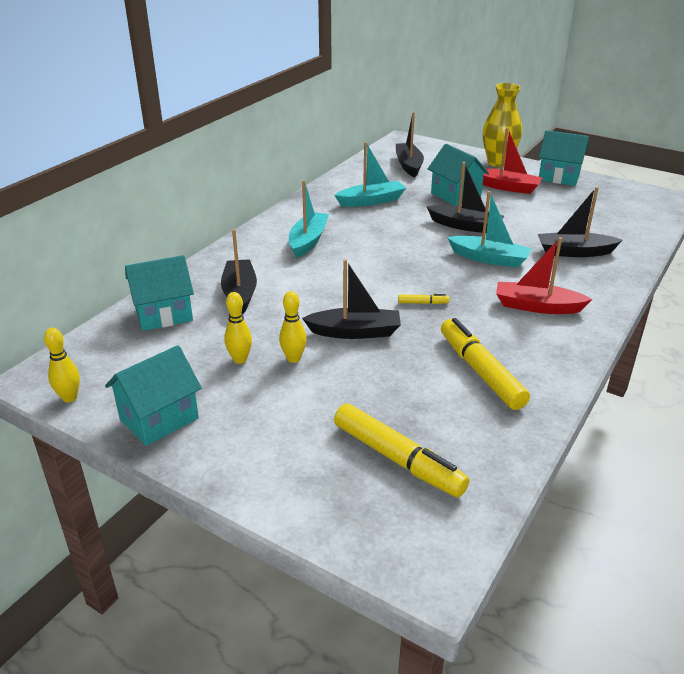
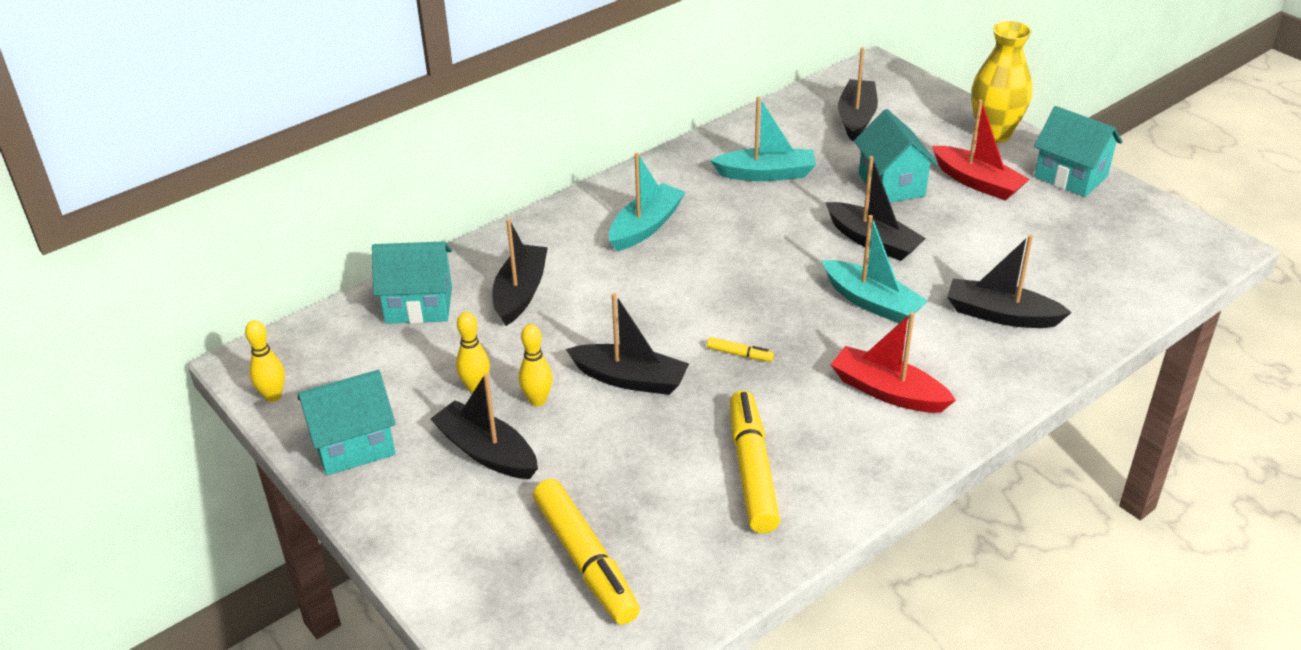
camera: 20 degrees right, 5 degrees up
none -> black boat [430,373,538,479]

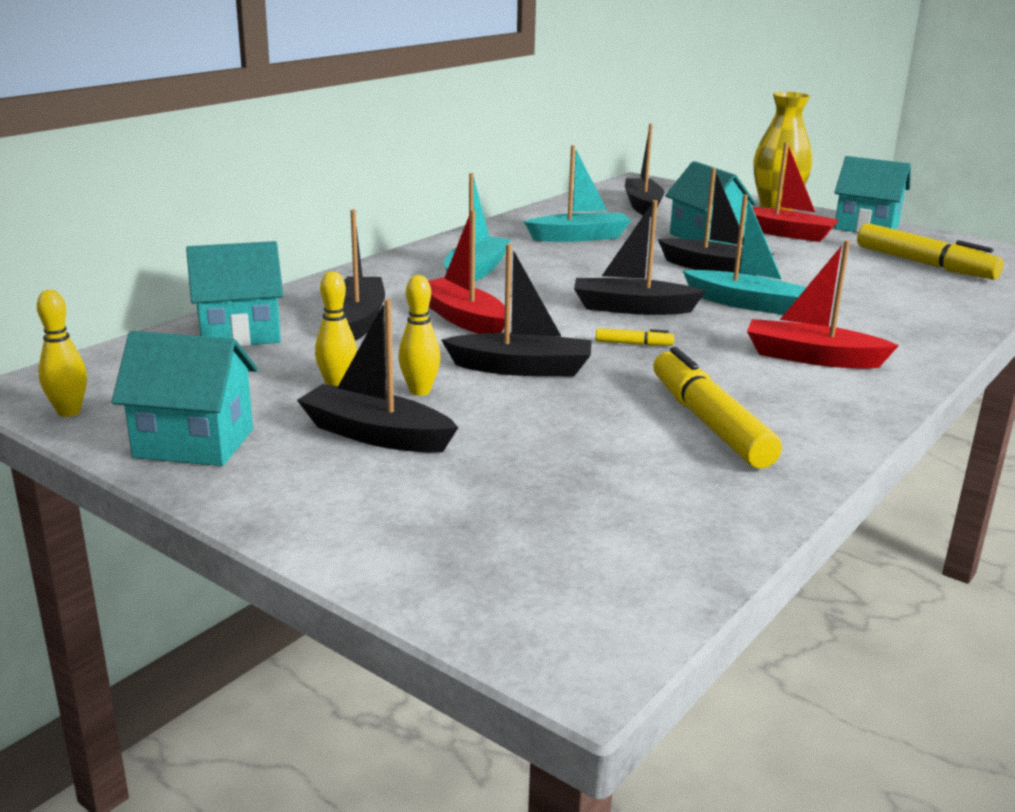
camera: 15 degrees left, 15 degrees down
turquoise house [298,370,396,476] -> turquoise house turned 45 degrees clockwise [112,331,258,466]
yellow marker [533,479,640,625] -> yellow marker moved to [857,223,1004,279]
black boat [947,234,1072,328] -> black boat moved to [574,200,706,315]
none -> red boat [428,210,505,334]

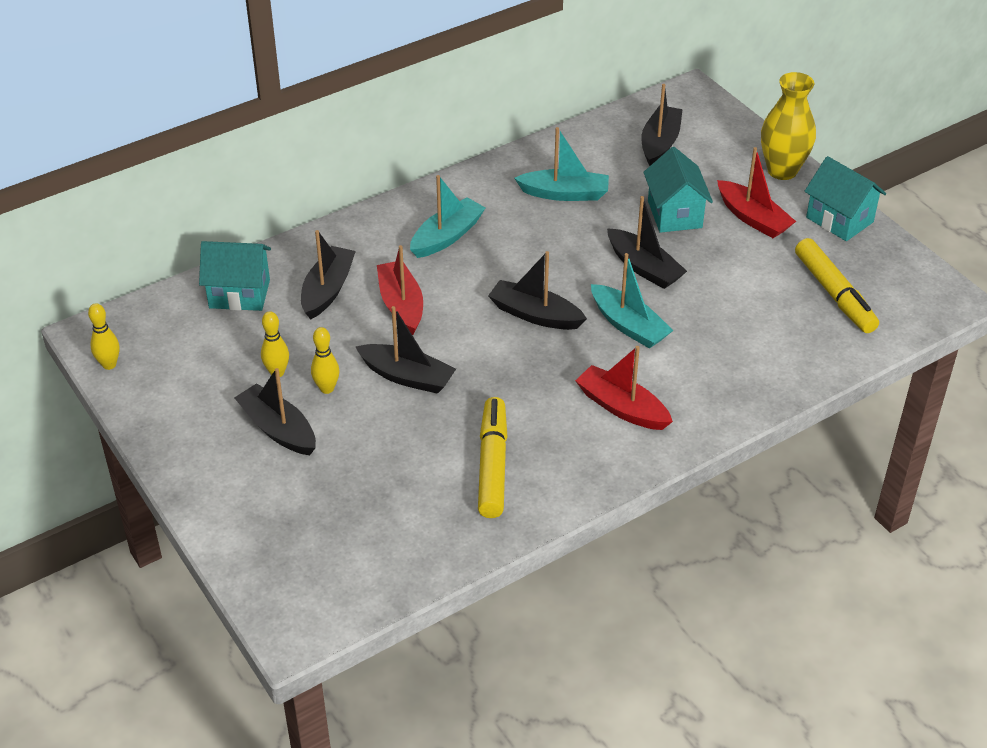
camera: 20 degrees right, 20 degrees up
turquoise house [112,331,258,466] -> none
yellow marker [596,328,674,346] -> none

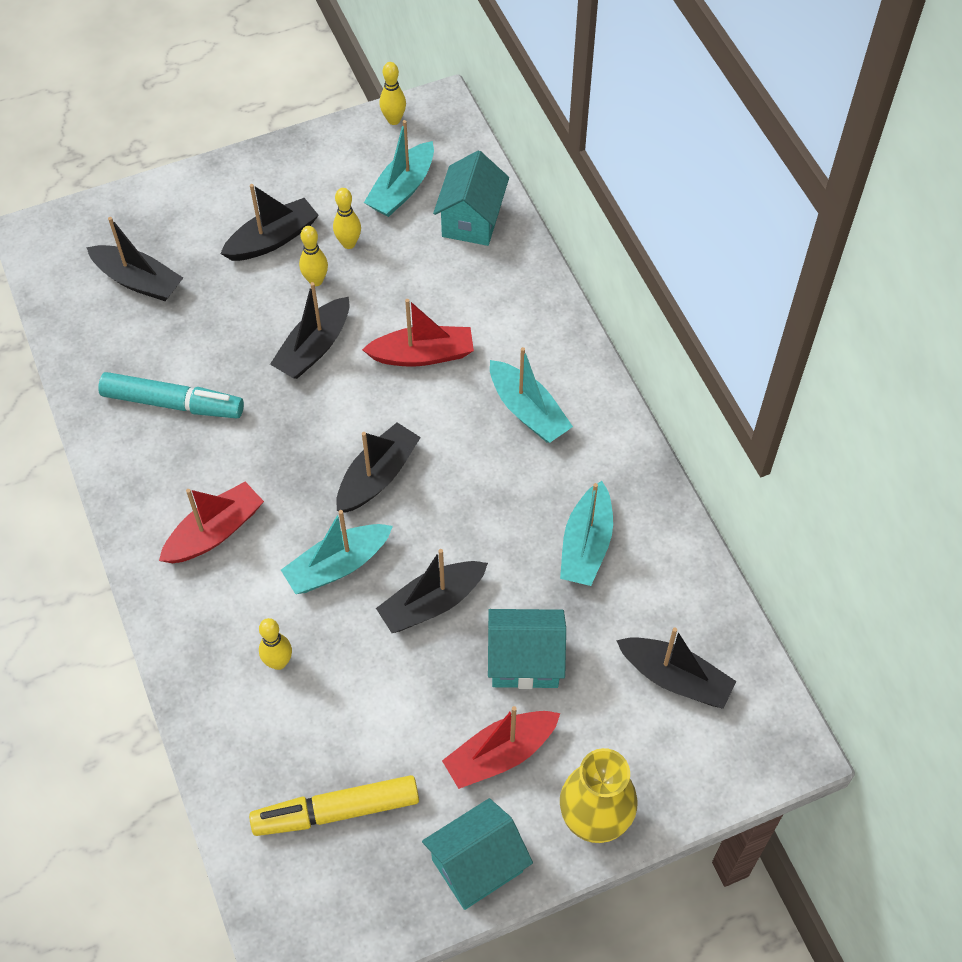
camera: 100 degrees right, 15 degrees up
black boat [301,230,356,320] -> black boat moved to [86,217,183,301]
yellow marker [478,397,508,518] -> turquoise marker [98,372,244,418]
none -> yellow bowling pin [259,618,292,670]
none -> turquoise boat [364,120,434,217]

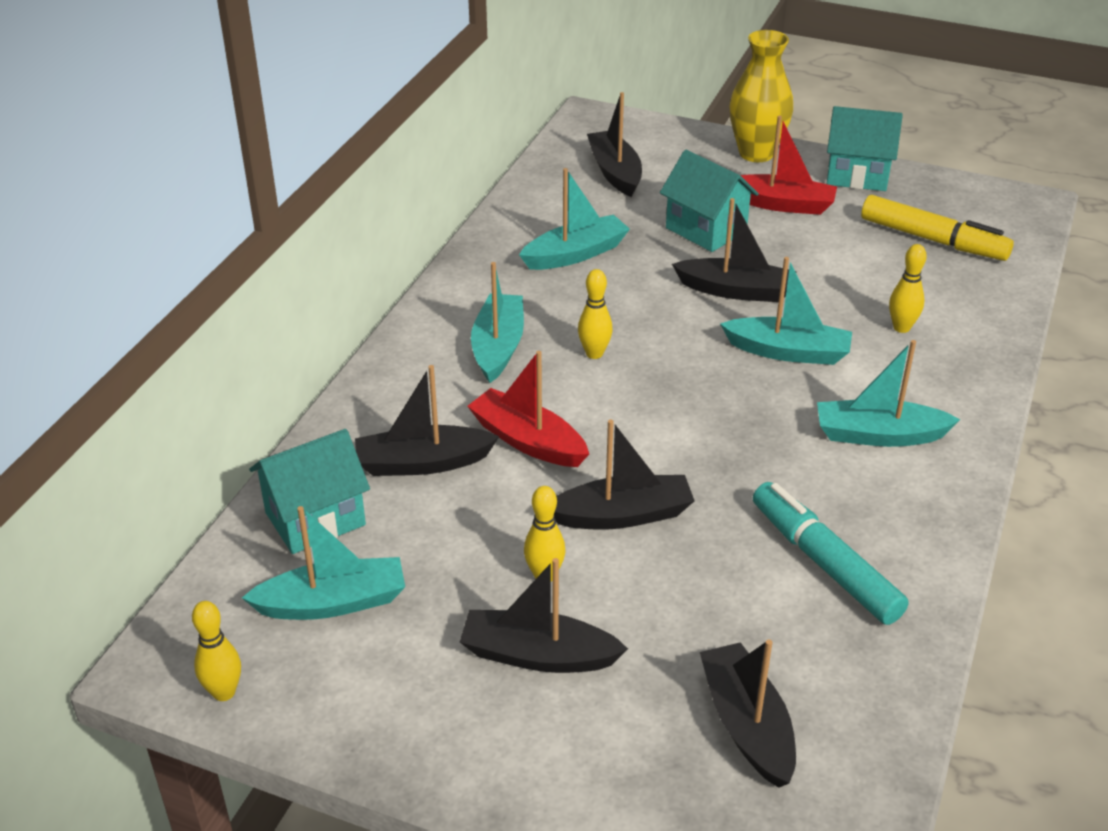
camera: 135 degrees left, 20 degrees down
red boat [159,482,264,563] -> turquoise boat [817,340,961,447]
yellow bowling pin [333,188,361,249] -> yellow bowling pin moved to [578,269,613,359]
black boat [336,423,421,513] -> black boat moved to [355,365,499,476]

